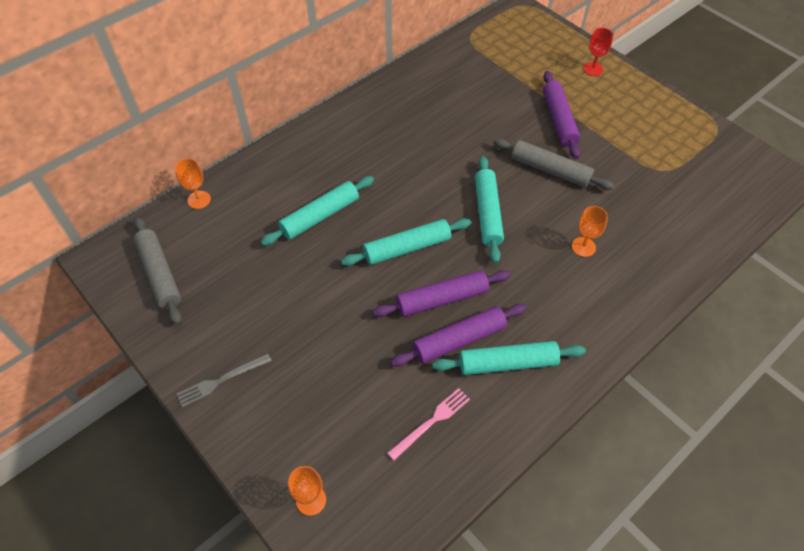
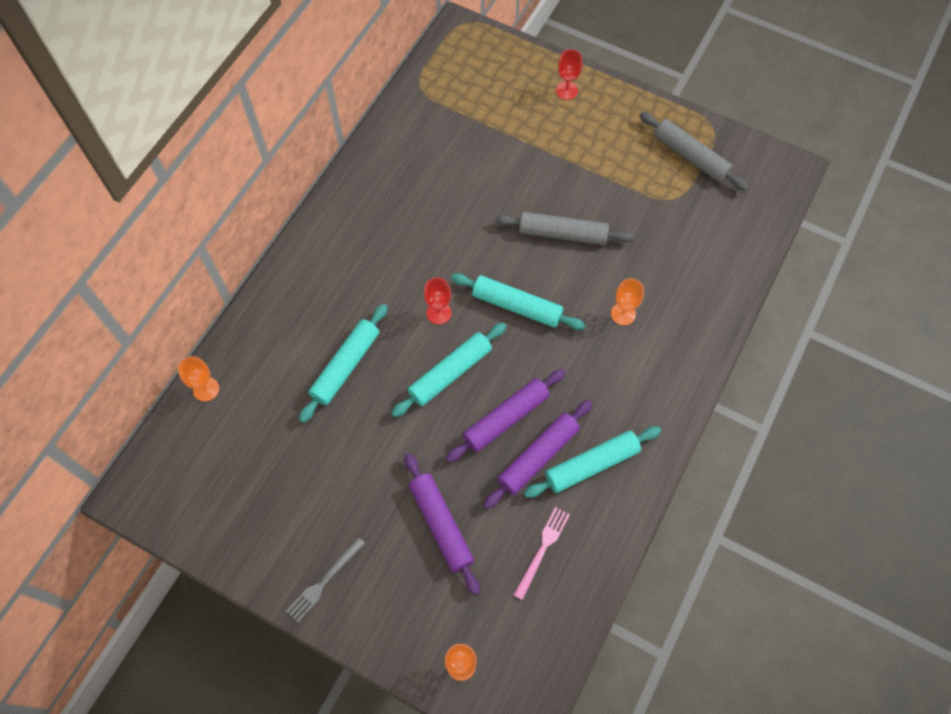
camera: 20 degrees left, 10 degrees up
grey rolling pin [134,217,182,325] -> grey rolling pin moved to [639,112,749,191]
turquoise rolling pin [475,156,504,264] -> turquoise rolling pin turned 45 degrees counterclockwise [451,273,585,330]
purple rolling pin [543,71,580,159] -> purple rolling pin moved to [404,453,480,595]
none -> red goblet [424,277,451,324]

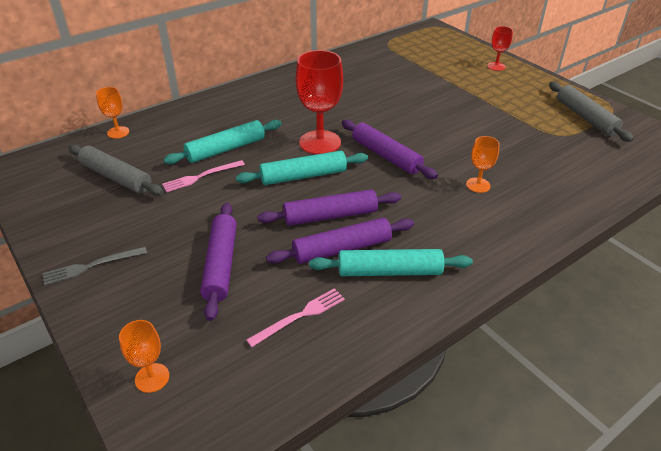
camera: 25 degrees right, 25 degrees down
red goblet [424,277,451,324] -> red goblet [296,50,343,155], size x1.92
turquoise rolling pin [451,273,585,330] -> purple rolling pin [342,120,438,179]
grey rolling pin [495,212,633,245] -> grey rolling pin moved to [69,144,164,196]
none -> pink fork [162,160,245,192]

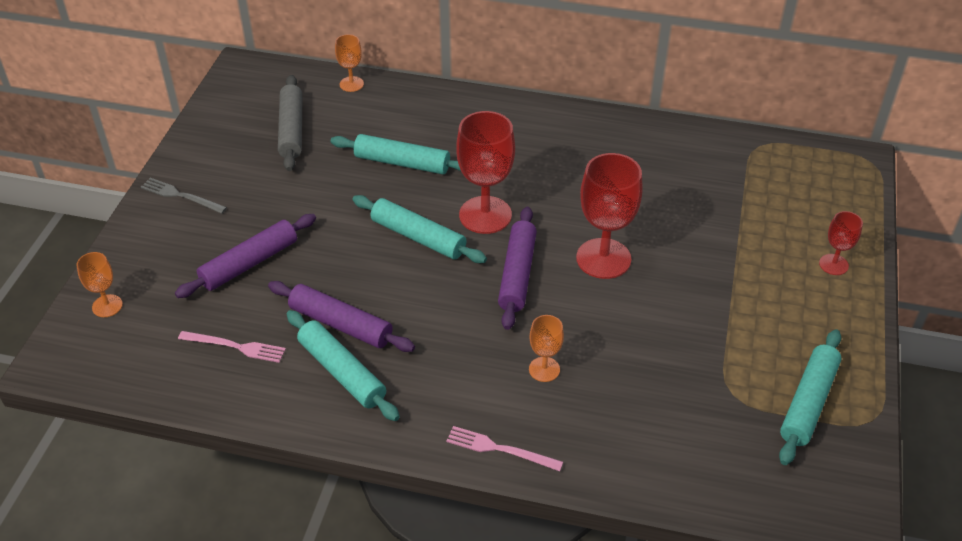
camera: 50 degrees right, 5 degrees up
pink fork [162,160,245,192] -> pink fork moved to [446,426,563,471]
purple rolling pin [257,189,401,226] -> none
grey rolling pin [549,82,634,142] -> turquoise rolling pin [779,329,842,465]
none -> red goblet [576,153,643,279]

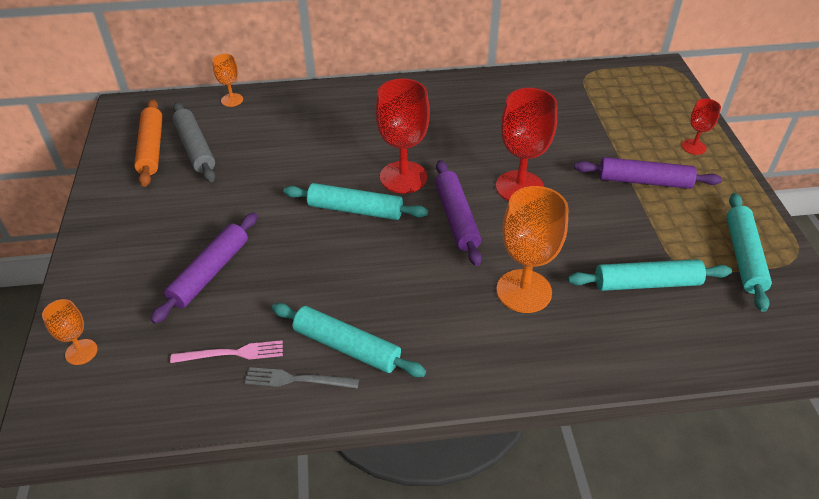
camera: 20 degrees left, 0 degrees up
grey fork [141,178,227,214] -> grey fork moved to [245,367,359,389]
purple rolling pin [268,281,415,352] -> purple rolling pin moved to [574,157,722,189]
turquoise rolling pin [331,134,461,174] -> turquoise rolling pin moved to [568,259,732,291]
pink fork [446,426,563,471] -> none
orange goblet [529,315,564,382] -> orange goblet [496,186,569,313], size x1.92
none -> orange rolling pin [134,99,163,187]

